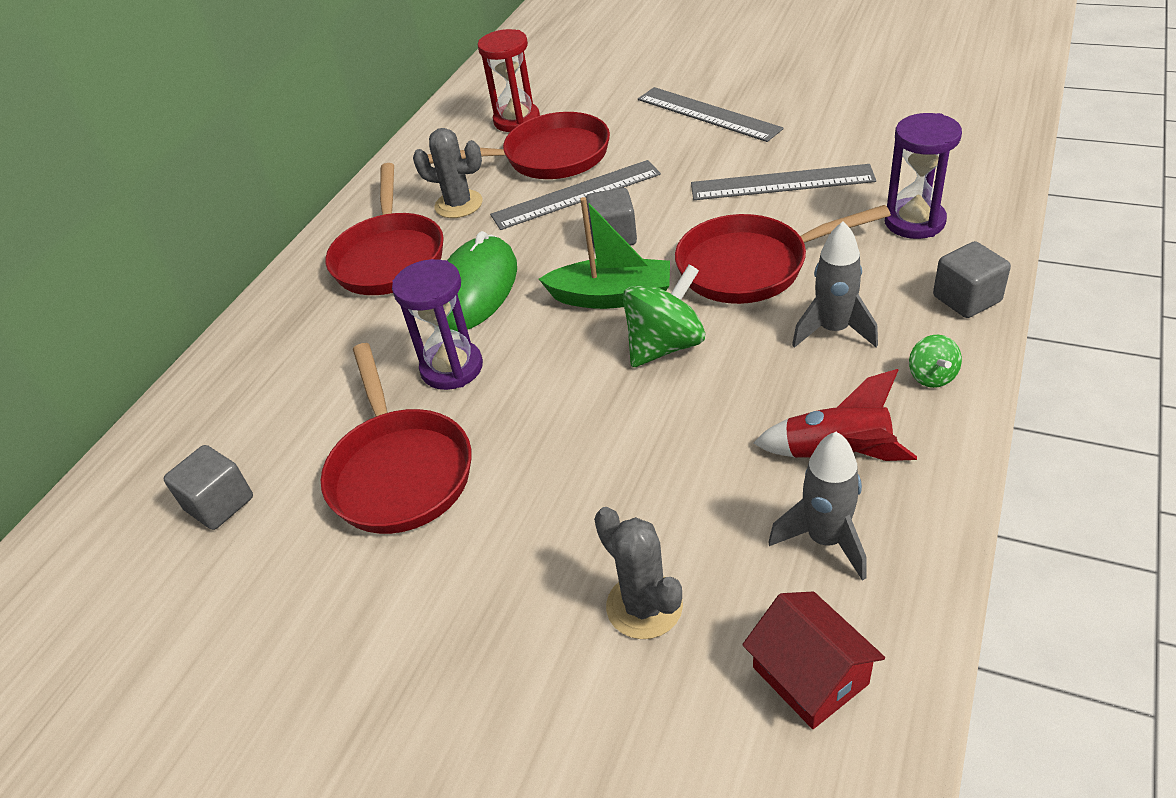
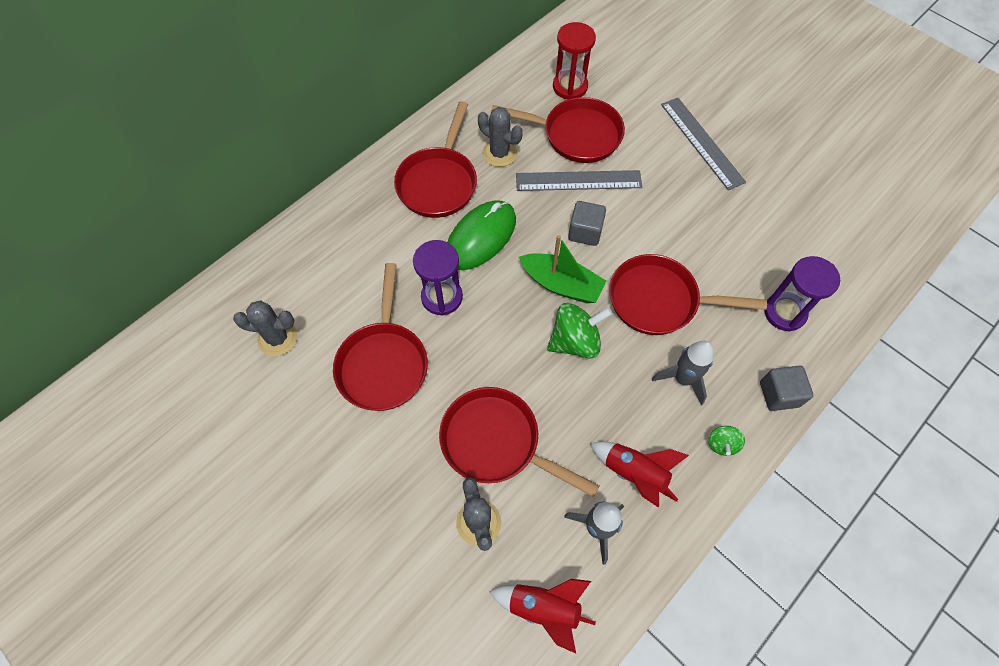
camera: 15 degrees right, 20 degrees up
grey cube [164,445,253,530] -> grey cactus [233,300,298,356]
grey ruler [691,164,876,200] -> none
red house [742,591,885,729] -> red rocket [489,579,596,653]
none -> red pan [439,387,599,497]

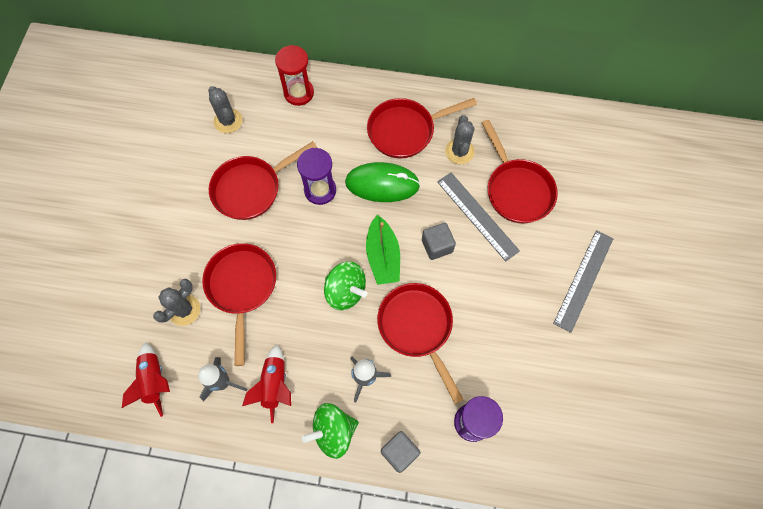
camera: 55 degrees right, 5 degrees up
red hourglass [553,22,596,99] -> red hourglass moved to [275,45,314,106]
green spinning top [708,426,745,456] -> green spinning top [302,403,359,459], size x1.90

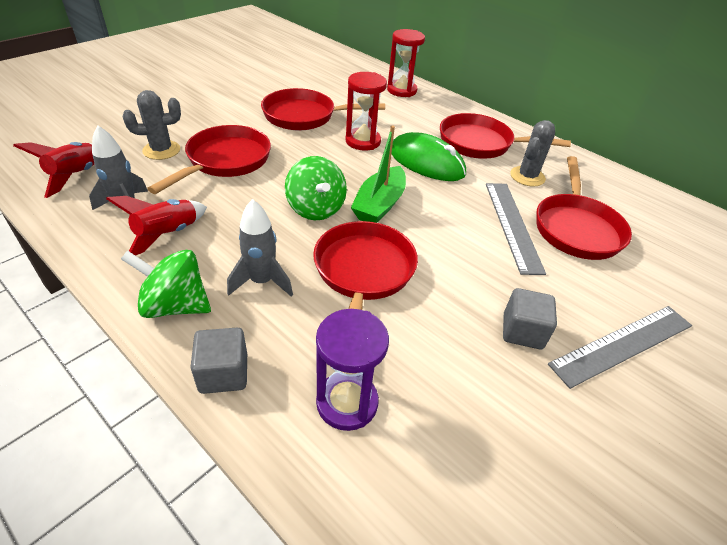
camera: 30 degrees right, 25 degrees down
grey cactus [208,86,243,133] -> none
purple hourglass [297,148,336,205] -> red hourglass [345,72,387,151]
grey cube [422,223,456,260] -> grey cube moved to [503,288,557,349]

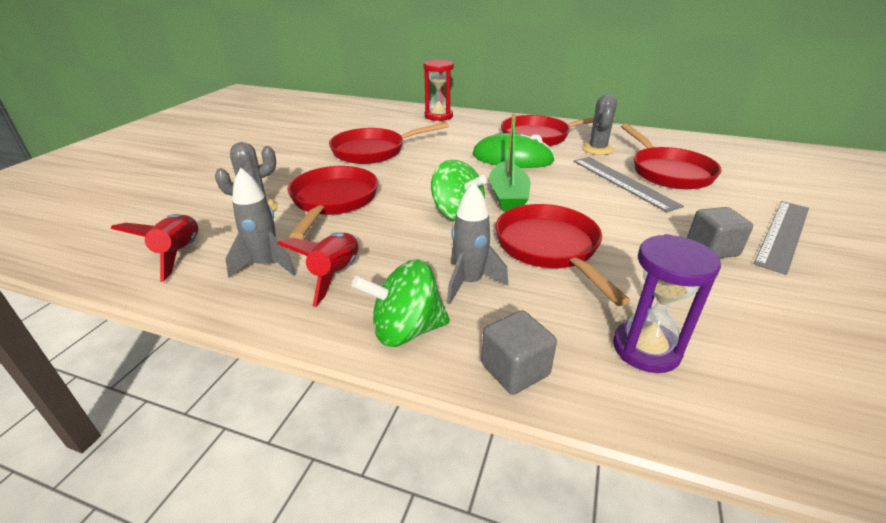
camera: 20 degrees left, 10 degrees down
red hourglass [345,72,387,151] -> none

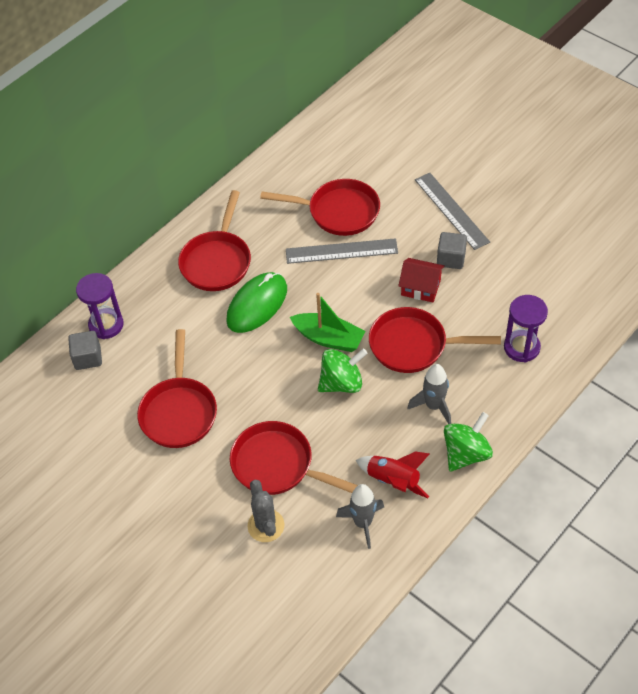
camera: 65 degrees left, 20 degrees up
red rocket [110,214,198,282] -> none
green spinning top [352,259,450,347] -> green spinning top turned 150 degrees counterclockwise [444,412,493,471]
red hourglass [424,59,454,121] -> purple hourglass [76,273,124,339]
grey cube [481,310,557,394] -> grey cube moved to [68,331,102,370]
grey cactus [582,94,617,155] -> none
none -> red house [398,258,445,302]

